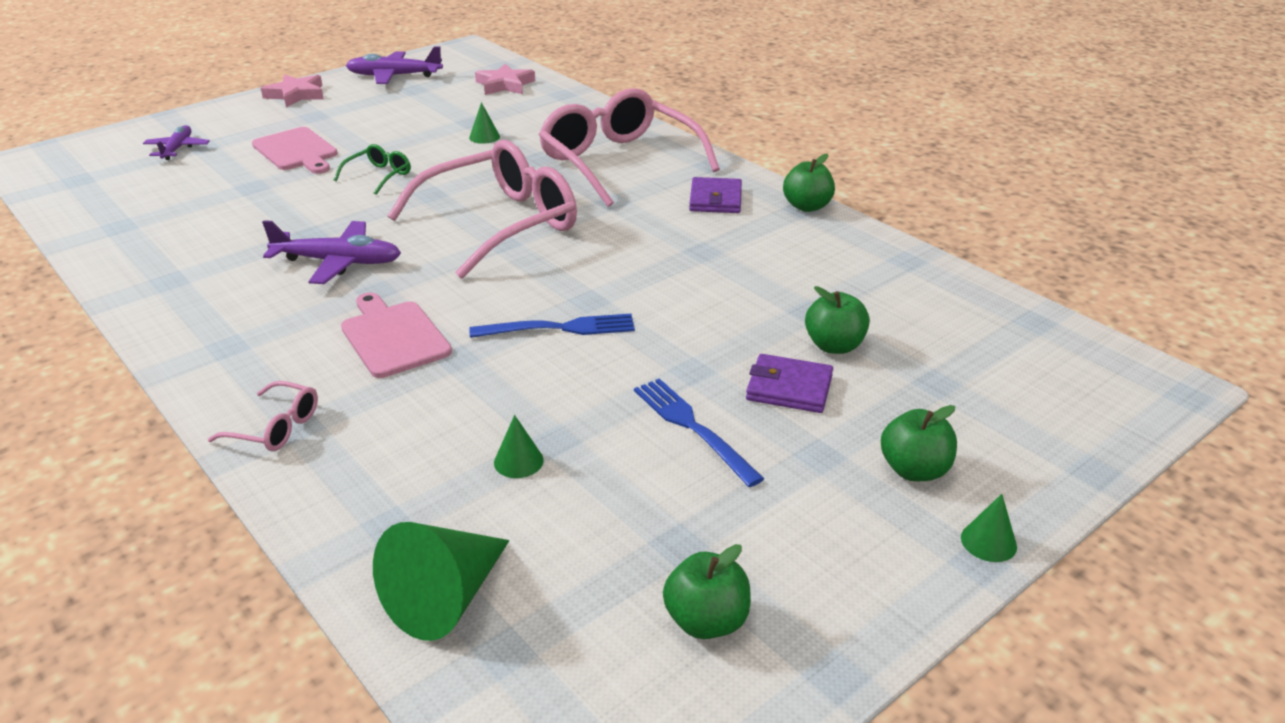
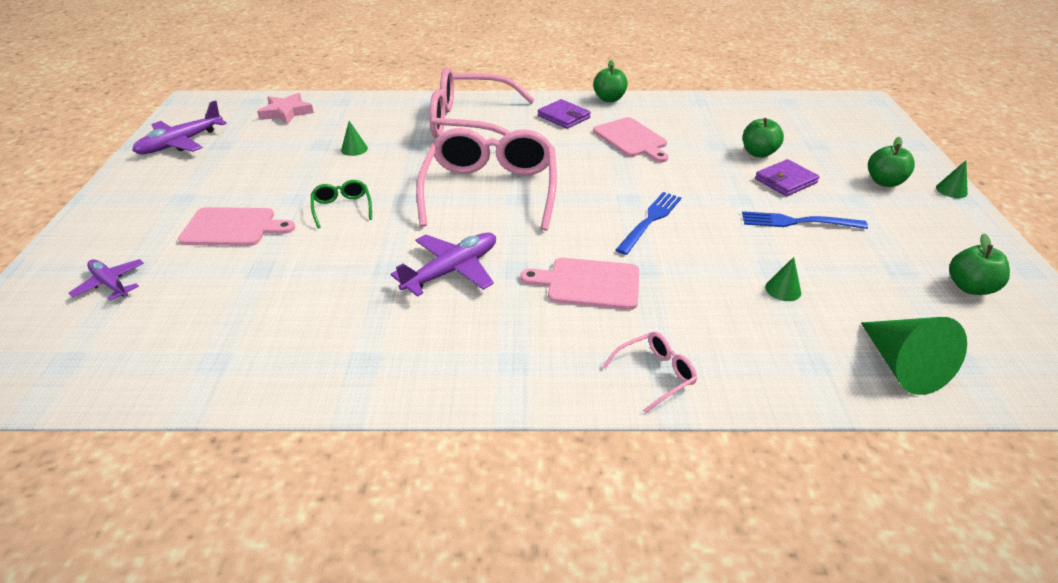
camera: 50 degrees left, 5 degrees up
pink star [261,74,324,107] -> none
none -> pink cutting board [593,117,669,162]

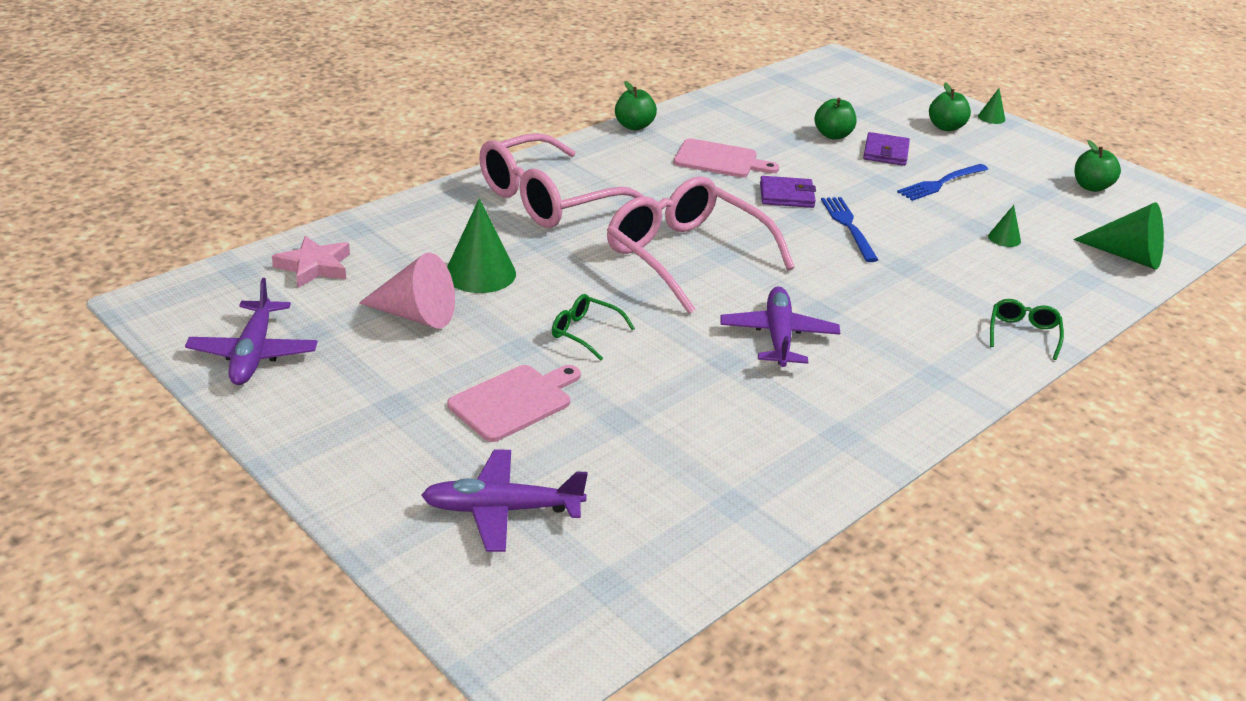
camera: 45 degrees left, 5 degrees down
purple plane [69,259,144,301] -> purple plane [421,449,588,552], size x1.57
green cone [341,121,368,156] -> green cone [447,198,516,293], size x2.01
pink cutting board [520,258,639,310] -> none
purple wallet [538,99,591,129] -> purple wallet moved to [760,176,816,208]
pink glasses [603,332,697,414] -> green glasses [990,299,1064,360]
none -> pink cone [359,253,455,329]

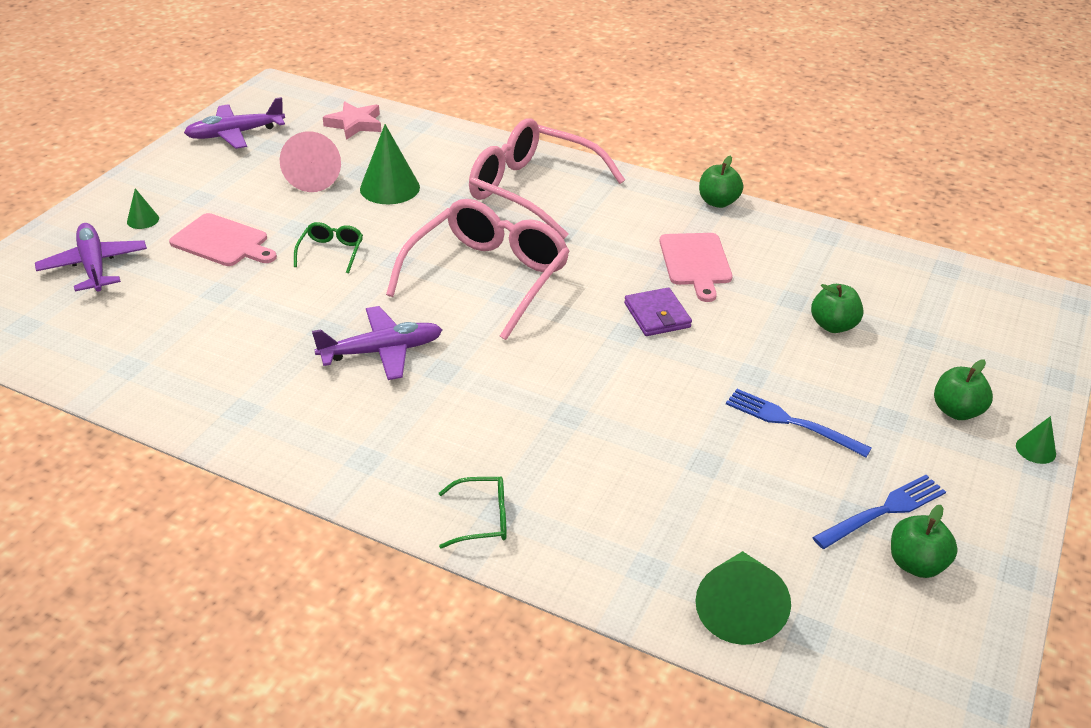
camera: 70 degrees right, 5 degrees up
blue fork [821,197,878,262] -> blue fork moved to [812,475,946,549]
purple wallet [863,132,910,166] -> none
green cone [988,205,1021,247] -> green cone moved to [127,188,159,229]

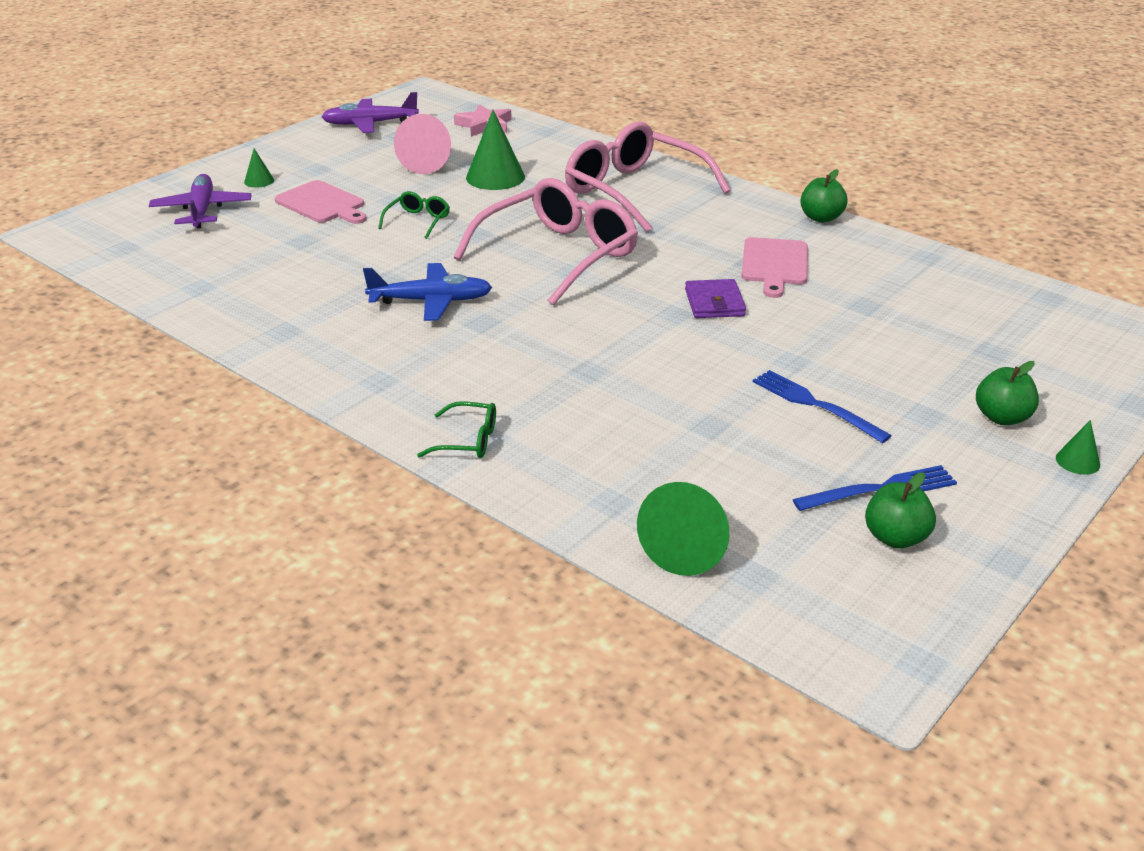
camera: 15 degrees right, 5 degrees down
purple plane [312,306,442,380] -> blue plane [363,263,492,321]
green apple [811,284,864,333] -> none

